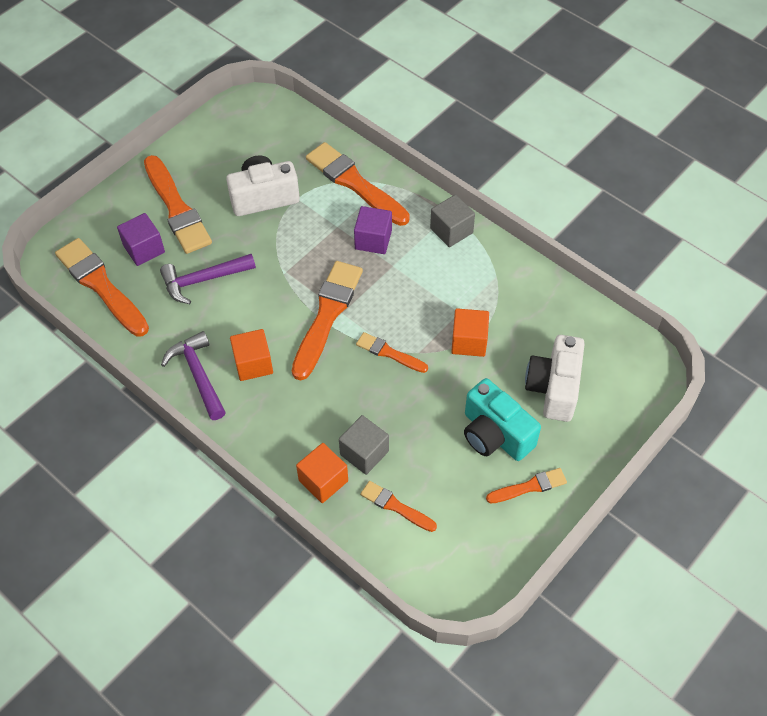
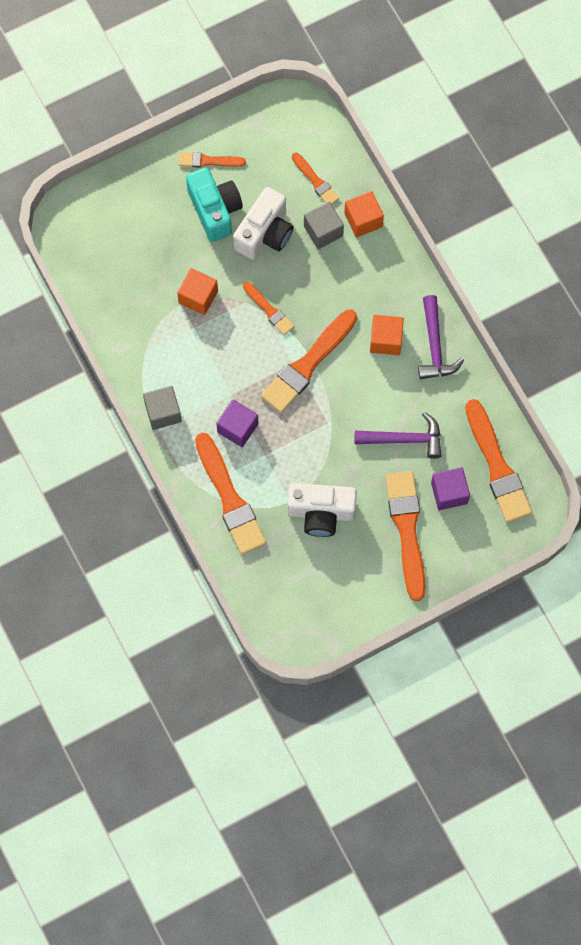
camera: 160 degrees left, 15 degrees up
white camera [525,335,585,422] -> white camera moved to [233,187,293,260]

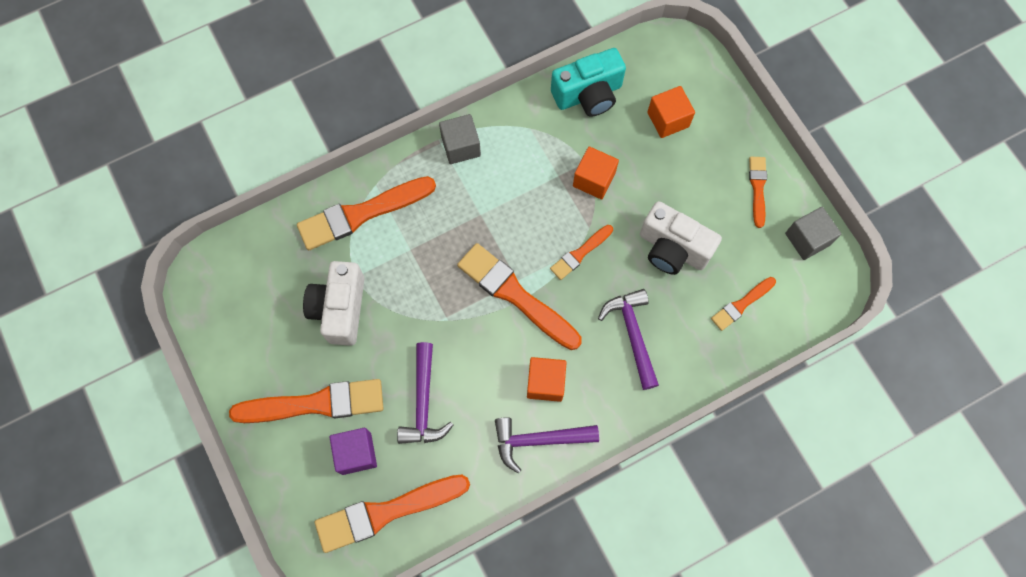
camera: 90 degrees right, 0 degrees up
turquoise camera [186,167,243,242] -> turquoise camera moved to [551,48,626,117]
purple cube [216,399,258,447] -> none
grey cube [304,202,344,249] -> grey cube moved to [785,207,841,260]
orange cube [344,191,384,237] -> orange cube moved to [647,86,695,138]
none -> purple hammer [598,289,659,390]

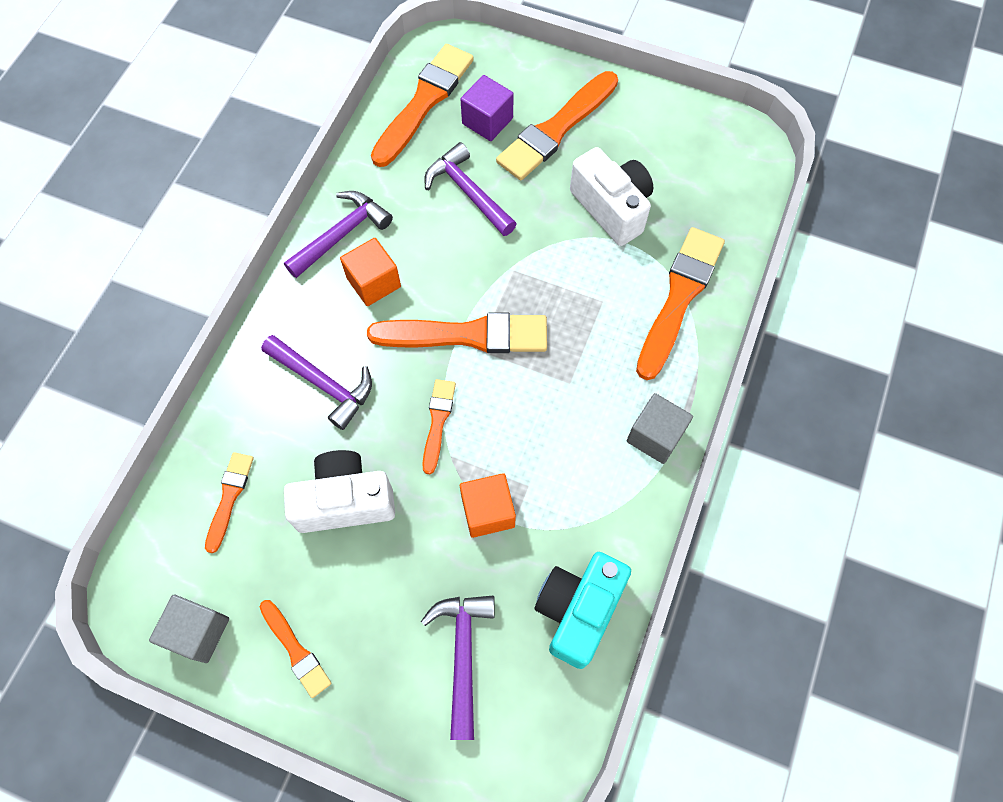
camera: 140 degrees right, 5 degrees down
orange cube [647,86,695,138] -> purple hammer [421,596,495,740]

